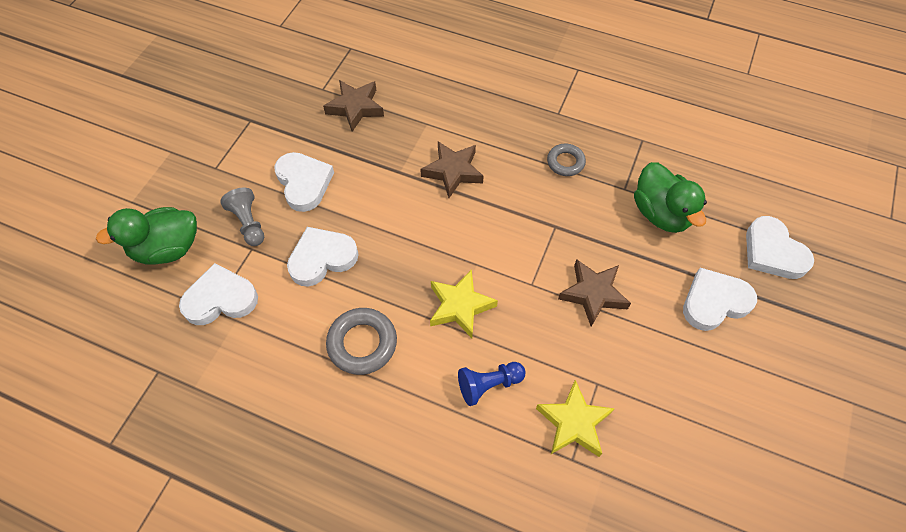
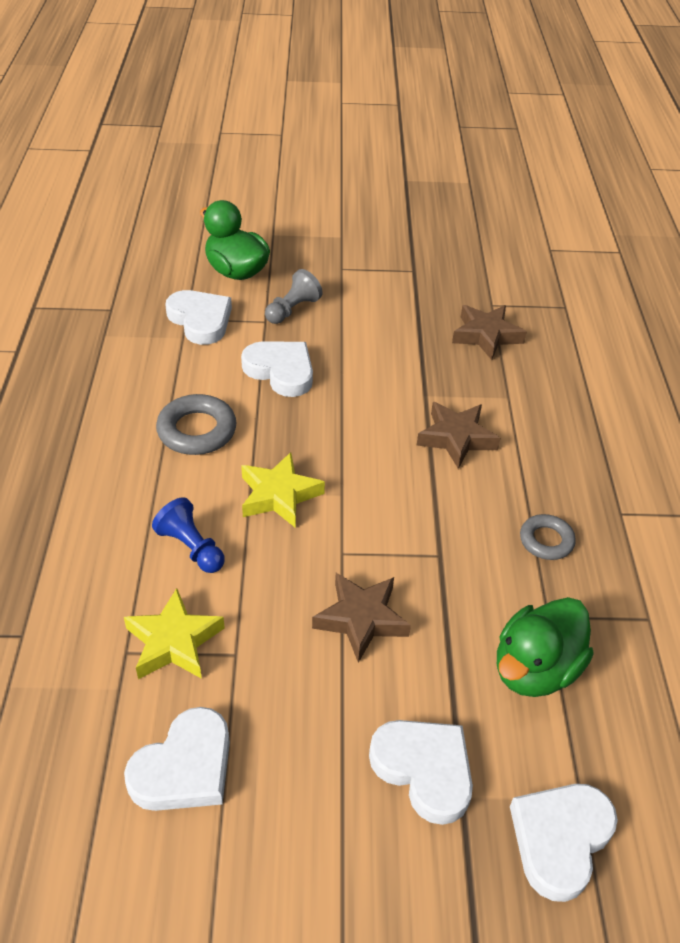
camera: 65 degrees right, 15 degrees down
white heart [274,152,334,212] -> white heart moved to [124,707,230,811]

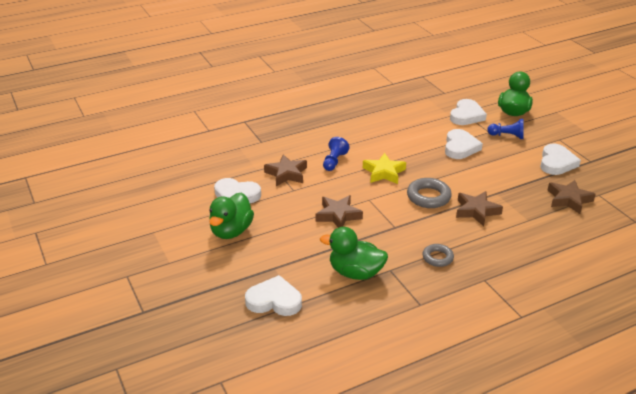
camera: 65 degrees right, 10 degrees down
yellow star [124,588,225,679] -> brown star [264,154,307,186]
grey ring [156,394,237,455] -> grey ring moved to [407,178,452,208]
grey pawn [265,269,323,324] -> blue pawn [487,119,524,139]
white heart [369,720,473,825] -> white heart moved to [540,143,581,175]
none -> green duck [209,193,254,239]

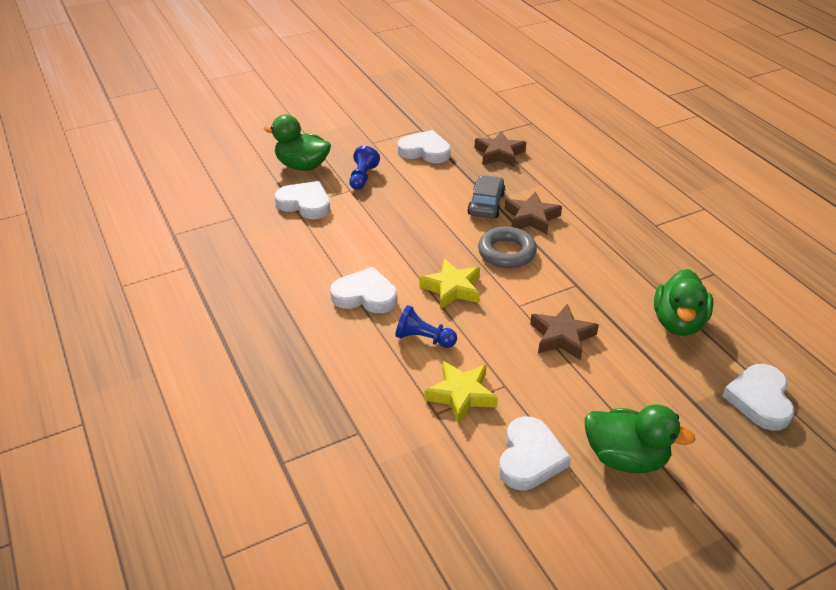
camera: 90 degrees left, 5 degrees up
brown star [264,154,307,186] -> yellow star [424,361,498,424]
grey ring [423,244,454,267] -> none
white heart [445,129,483,159] -> white heart moved to [330,267,397,313]
none -> grey car [467,175,505,218]

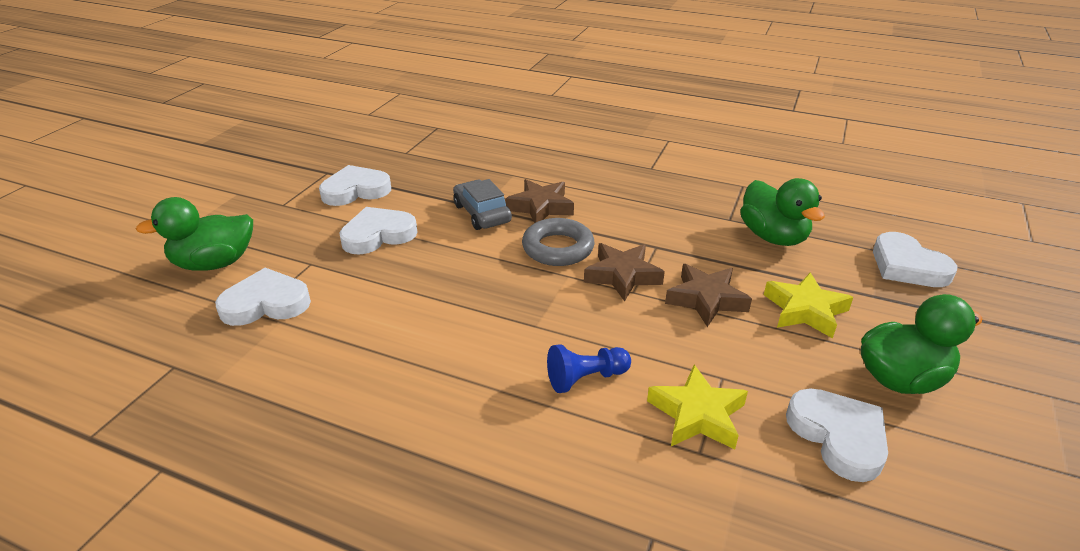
camera: 40 degrees left, 5 degrees down
white heart [330,267,397,313] -> white heart moved to [339,207,417,255]
blue pawn [349,146,380,190] -> none
yellow star [420,259,480,309] -> yellow star moved to [764,272,853,338]
brown star [475,131,526,167] -> brown star moved to [584,243,665,301]

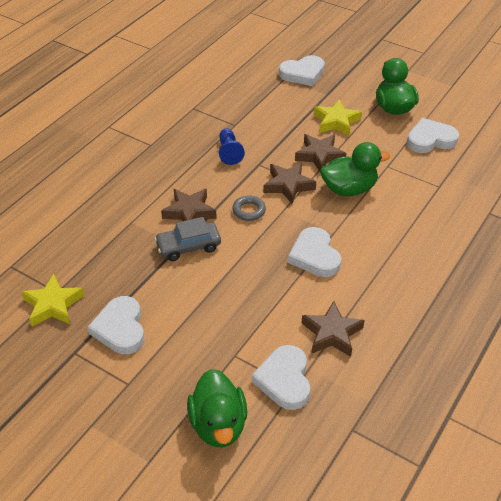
camera: 80 degrees left, 10 degrees up
white heart [339,207,417,255] -> white heart moved to [288,227,341,277]
grey ring [522,218,595,266] -> grey ring [232,195,266,221], size x0.64
blue pawn [547,344,631,393] -> blue pawn moved to [219,128,245,165]
yellow star [647,365,748,449] -> yellow star moved to [21,274,84,327]
green duck [740,178,825,246] -> green duck moved to [320,142,390,196]
none -> brown star [302,301,365,357]

